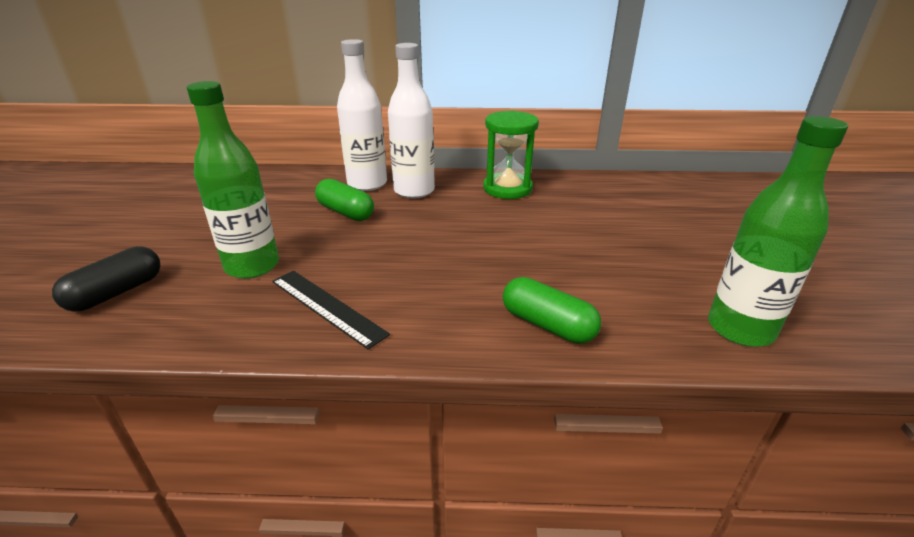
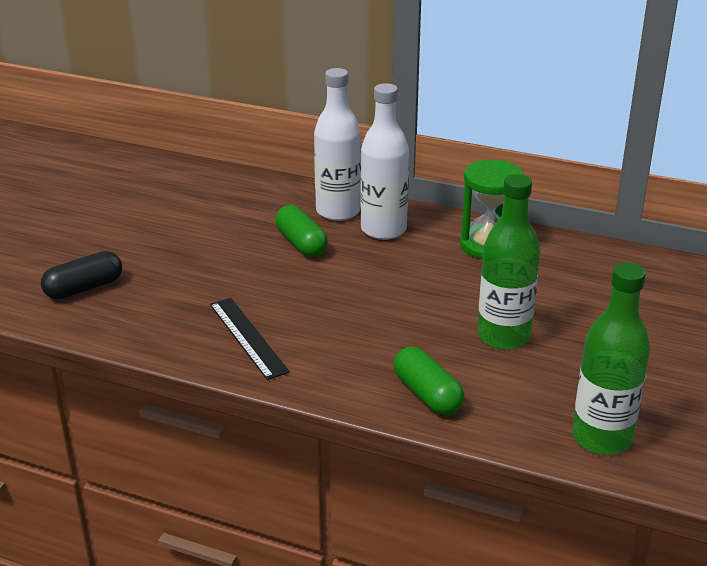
camera: 20 degrees right, 0 degrees up
green bottle [187,81,279,279] -> green bottle moved to [477,174,540,350]

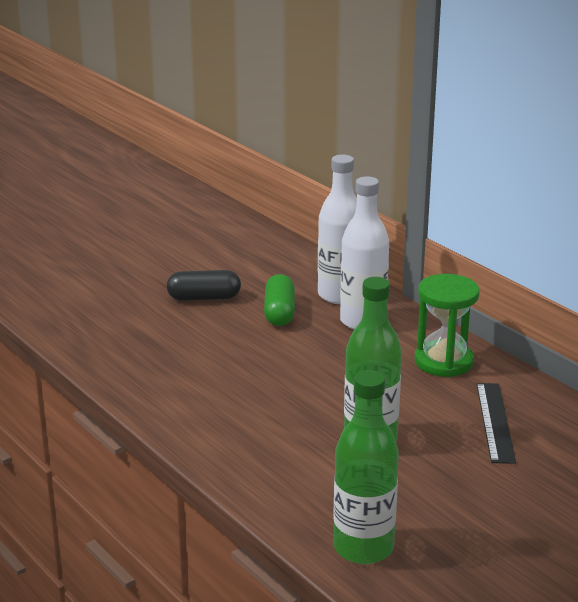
camera: 30 degrees right, 5 degrees down
black capsule [41,251,122,300] -> black capsule moved to [167,270,241,301]
black ruler [210,298,290,380] -> black ruler moved to [476,383,516,464]
green capsule [394,346,464,415] -> none

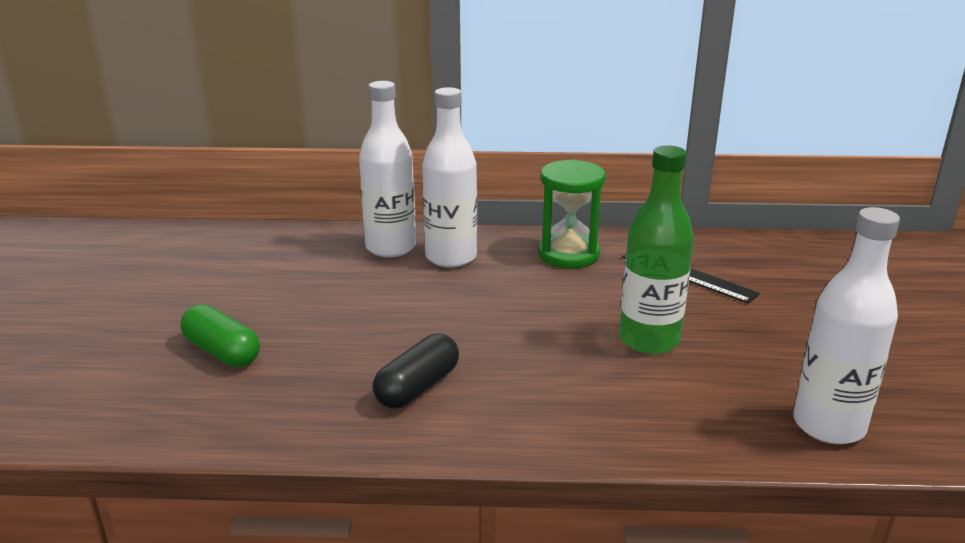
camera: 50 degrees left, 0 degrees up
black capsule [167,270,241,301] -> black capsule moved to [373,333,459,408]
green capsule [264,274,295,326] -> green capsule moved to [180,304,260,367]
green bottle [333,370,399,564] -> white bottle [793,207,900,444]

